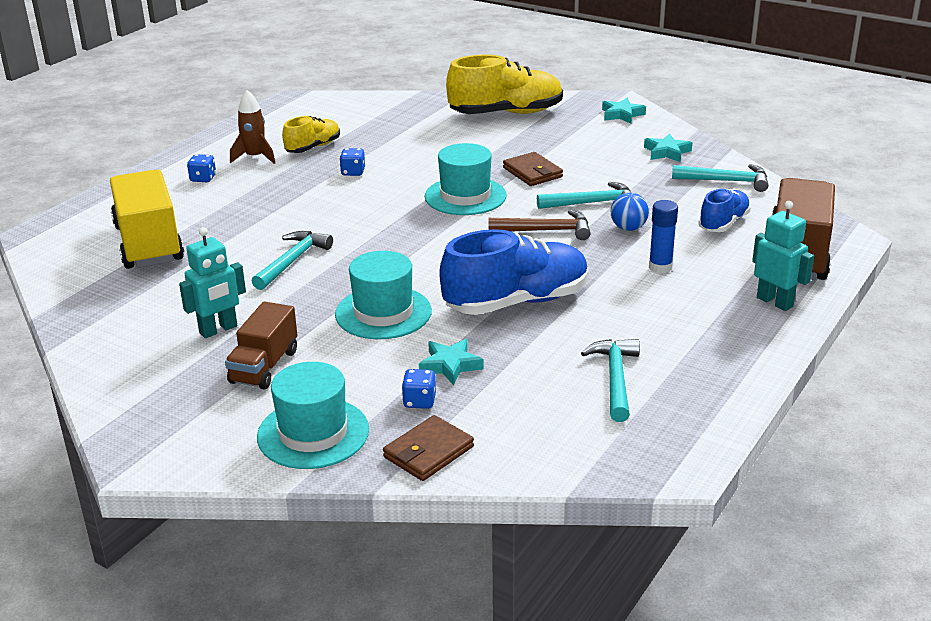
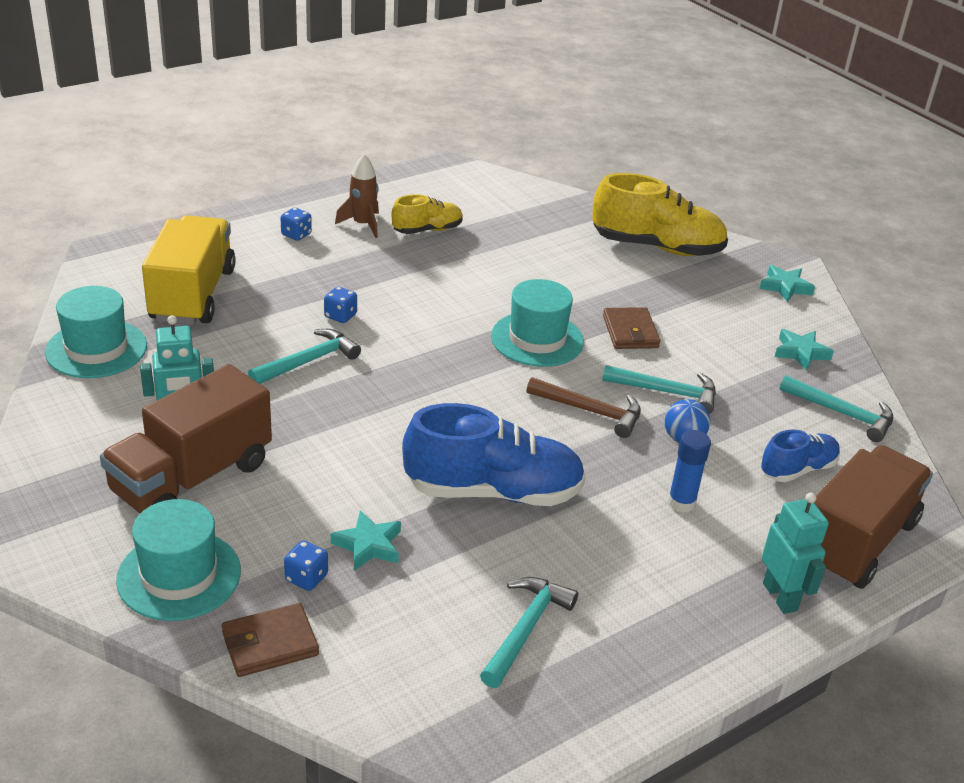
camera: 20 degrees right, 5 degrees up
brown truck [225,301,297,389] -> brown truck [100,364,272,513], size x1.67
turquoise hat [335,251,432,339] -> turquoise hat moved to [45,286,147,378]
blue dice [339,148,365,176] -> blue dice moved to [324,287,357,323]

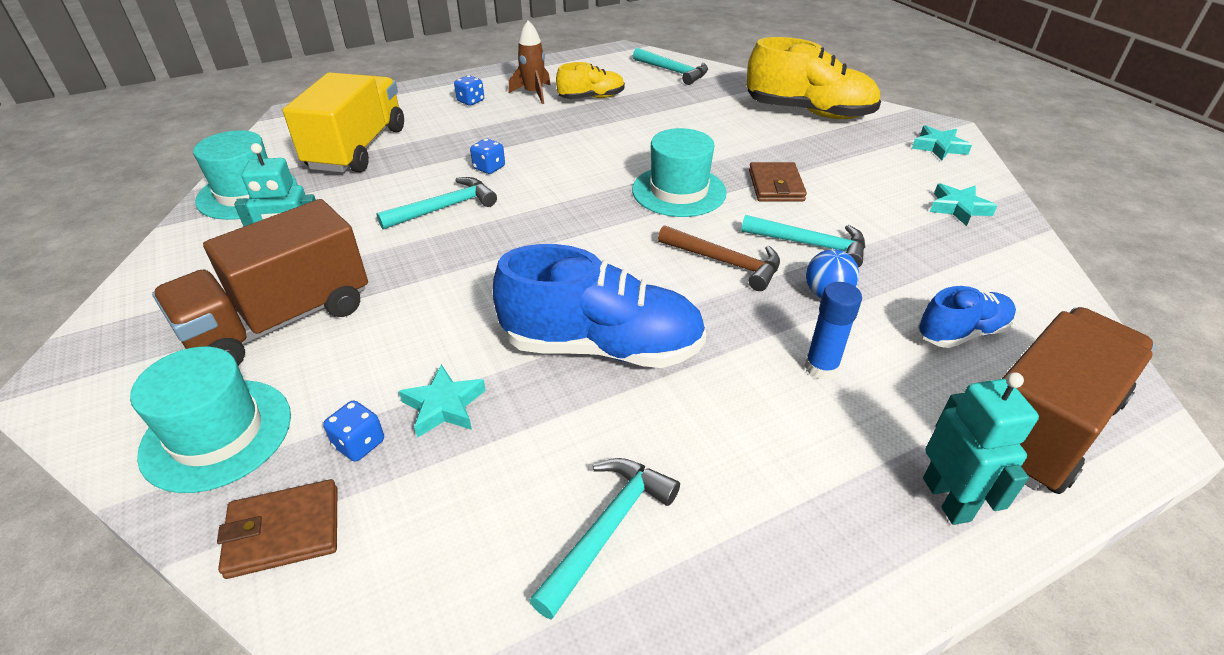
camera: 10 degrees right, 5 degrees up
turquoise hammer [779,375,894,442] -> turquoise hammer moved to [633,48,708,85]

